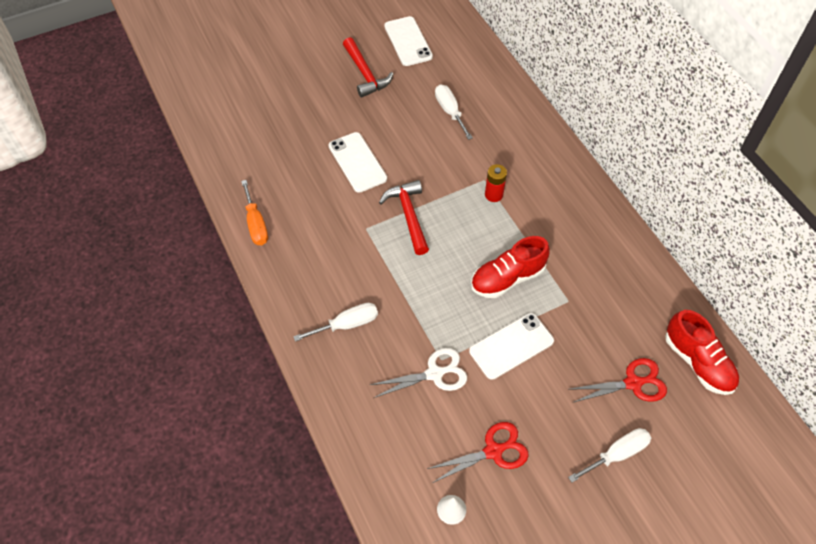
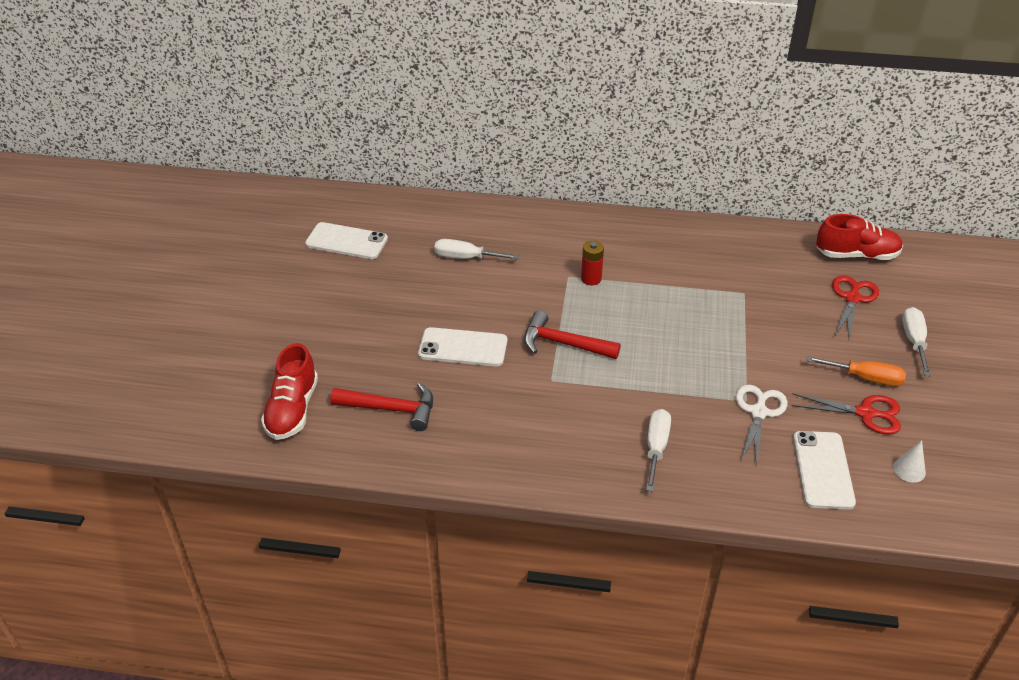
camera: 55 degrees left, 15 degrees down
orange screwdriver [241,180,268,245] -> orange screwdriver moved to [806,356,906,386]
red hammer [343,37,393,98] -> red hammer moved to [330,383,433,431]
red scissors [427,422,528,483] -> red scissors turned 90 degrees clockwise [792,393,901,435]
white phone [469,313,554,380] -> white phone moved to [793,431,856,510]
red shoe [471,236,550,298] -> red shoe moved to [261,343,318,440]

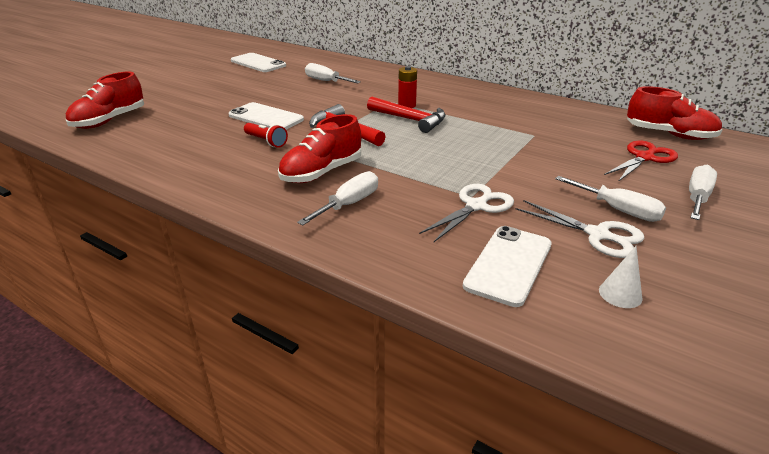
camera: 25 degrees right, 10 degrees down
red hammer [330,383,433,431] -> red hammer moved to [367,97,446,133]
red scissors [792,393,901,435] -> white scissors [516,200,645,258]
orange screwdriver [806,356,906,386] -> white screwdriver [555,176,666,222]
none -> red flashlight [244,123,288,148]
none -> red shoe [278,114,361,183]

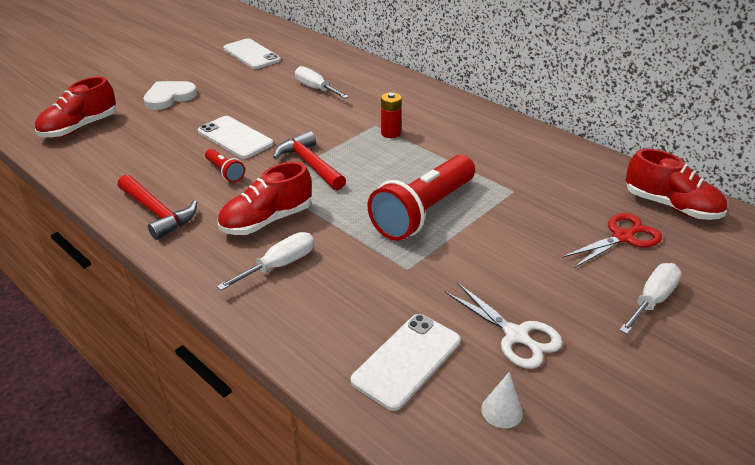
camera: 10 degrees right, 5 degrees up
red hammer [367,97,446,133] -> red hammer moved to [118,175,197,240]
white scissors [419,184,514,242] -> none
white screwdriver [555,176,666,222] -> none
none -> white heart [143,81,197,110]
none -> red flashlight [368,155,475,241]

